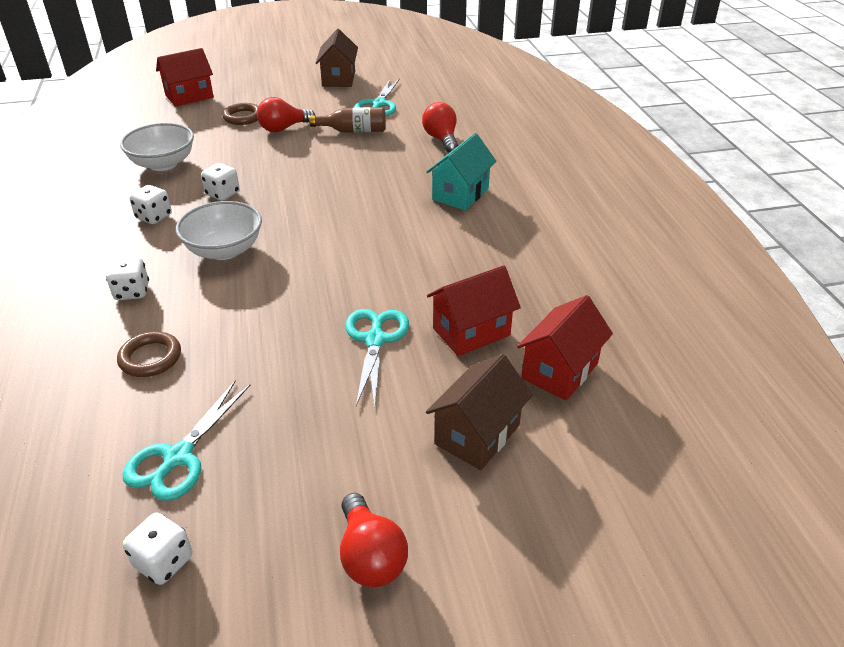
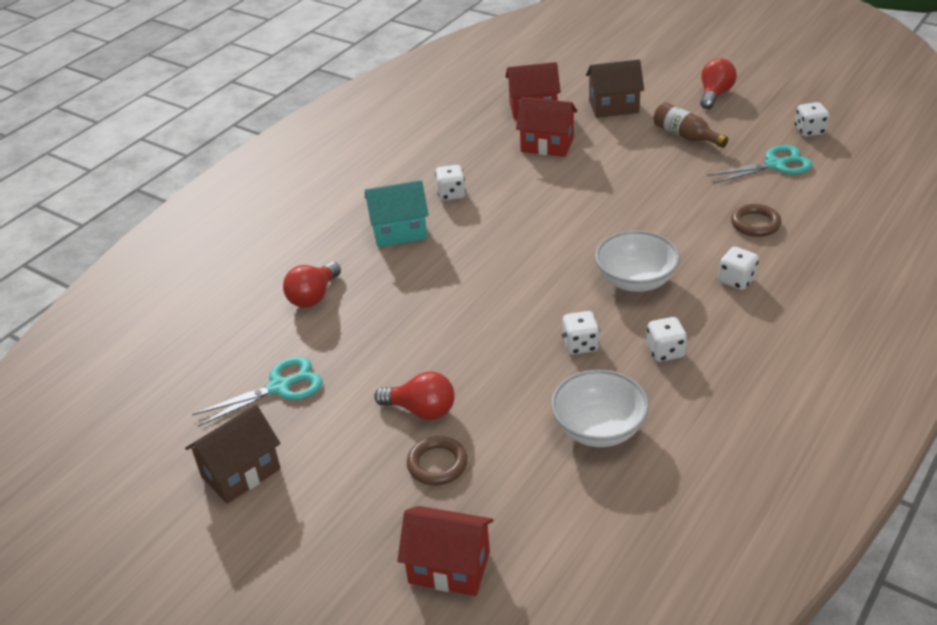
camera: 130 degrees left, 0 degrees up
brown bottle [309,107,386,133] -> brown bottle moved to [653,102,728,148]
turquoise scissors [346,309,409,408] -> none
none -> white dice [435,165,466,201]

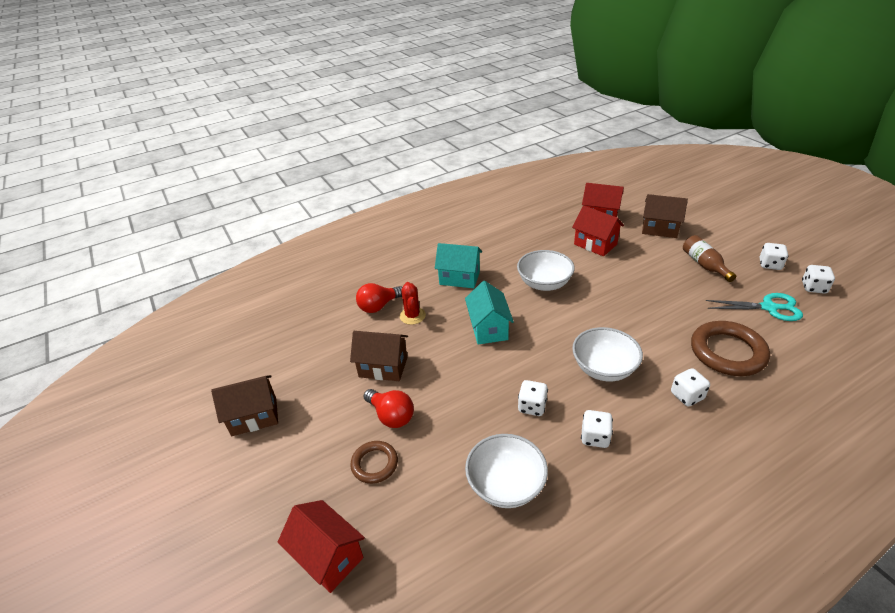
camera: 25 degrees right, 0 degrees up
turquoise scissors [192,357,323,427] -> none
white dice [435,165,466,201] -> white dice moved to [760,243,788,270]
red light bulb [700,58,737,109] -> none
brown ring [731,204,782,237] -> brown ring [691,321,770,376], size x1.75
none -> brown house [350,331,408,381]
none -> red cactus [400,282,426,325]
none -> turquoise house [465,281,514,344]
none -> white bowl [517,250,575,291]

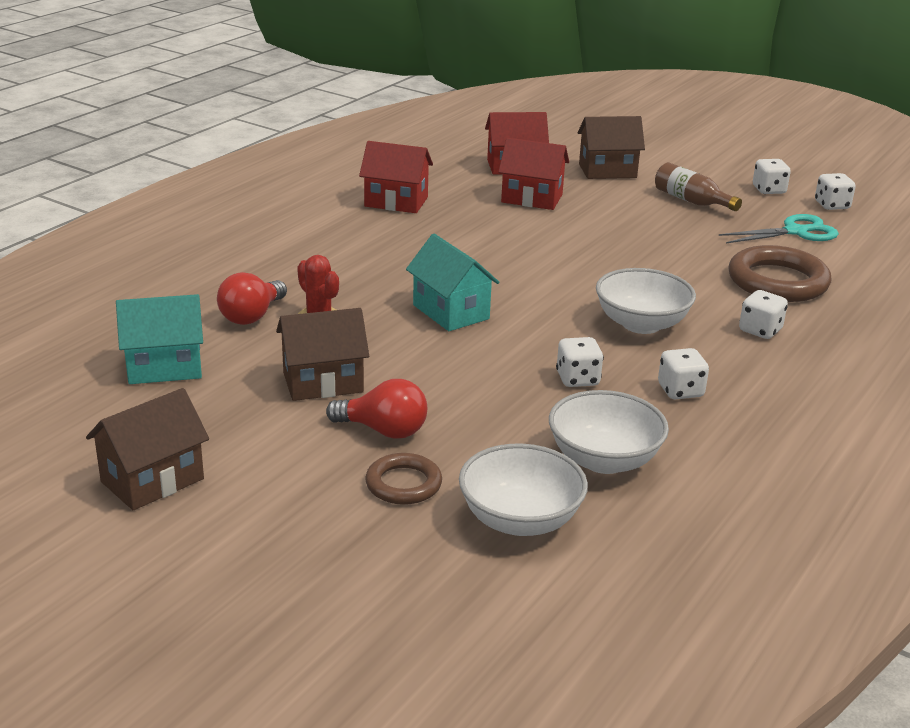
camera: 30 degrees left, 10 degrees down
red house [278,500,365,593] -> red house moved to [359,141,433,213]
turquoise house [435,243,482,288] -> turquoise house moved to [116,294,203,384]
white bowl [517,250,575,291] -> white bowl moved to [459,443,588,536]

